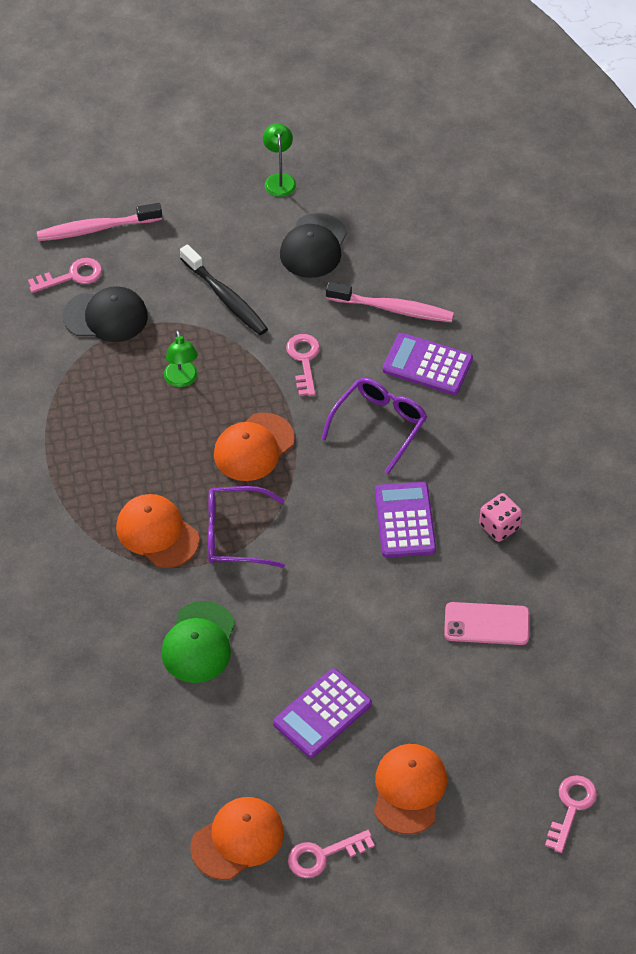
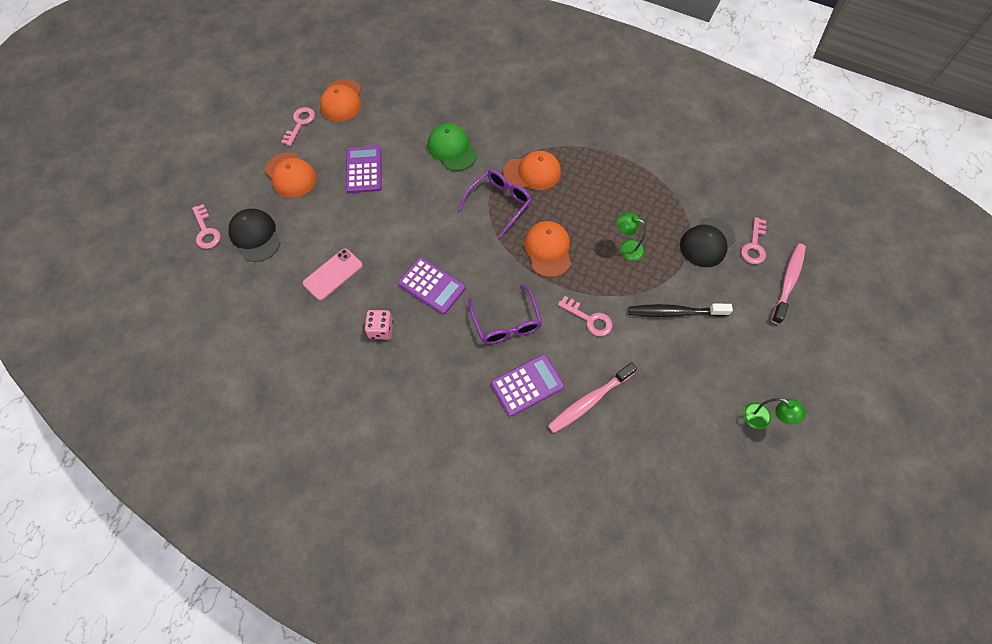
camera: 130 degrees right, 10 degrees up
black cap [280,213,347,278] -> black cap moved to [228,208,281,262]

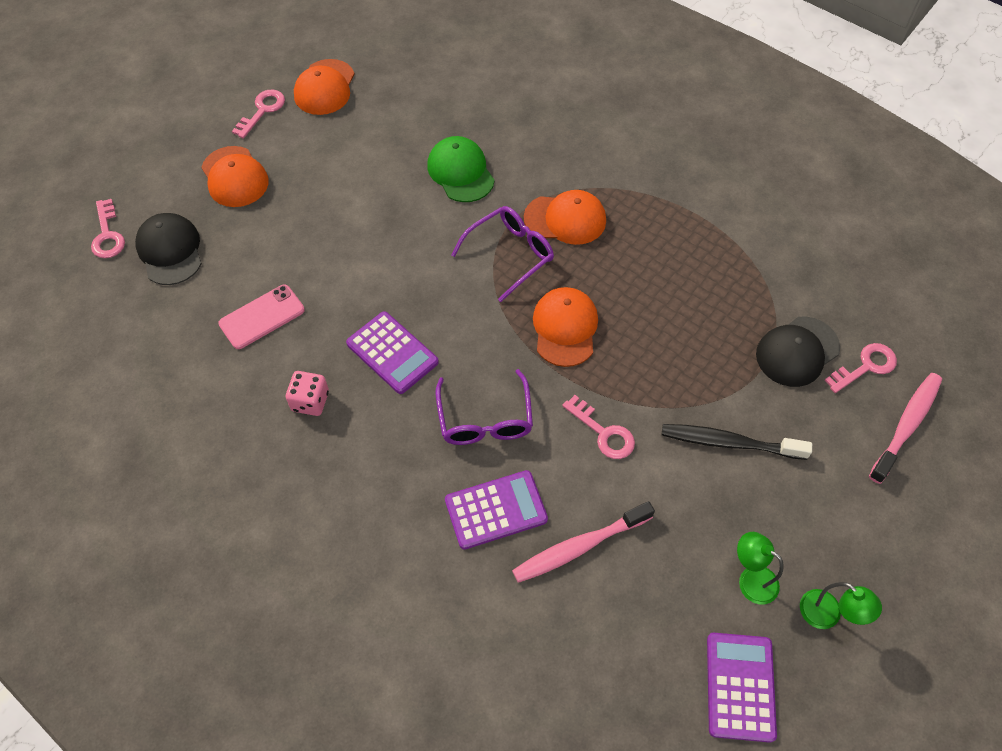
camera: 10 degrees right, 5 degrees down
purple calculator [346,146,382,193] -> purple calculator moved to [707,633,777,743]
green lamp [617,213,646,261] -> green lamp moved to [737,532,784,604]
pink key [741,217,766,264] -> pink key turned 150 degrees counterclockwise [824,343,897,393]

